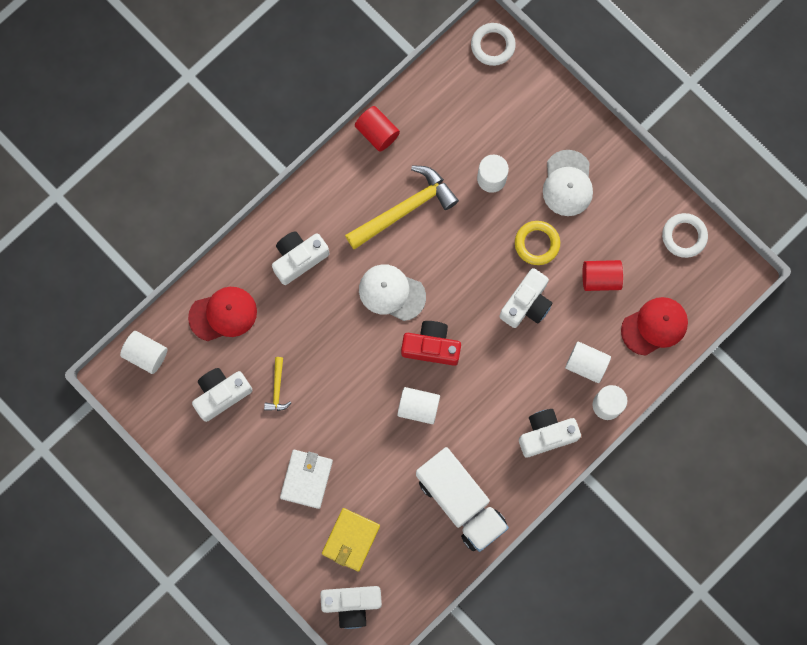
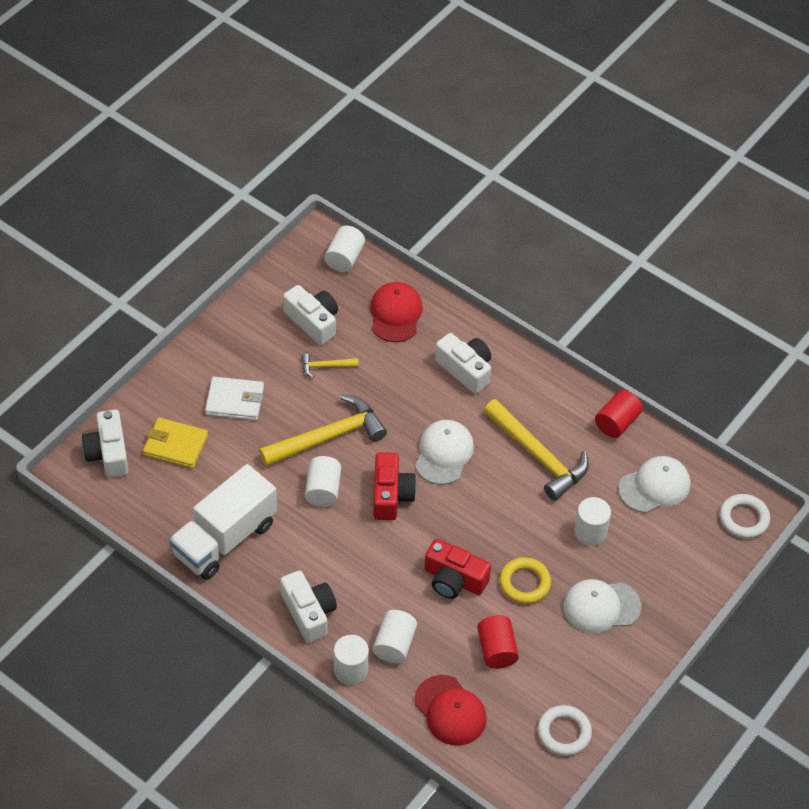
camera: 80 degrees right, 25 degrees down
red cap [188,287,257,341] -> red cap turned 150 degrees counterclockwise [371,282,423,342]
white camera [499,268,552,328] -> red camera [424,539,491,599]
none -> yellow hammer [259,395,387,467]
none -> white cap [618,456,690,513]

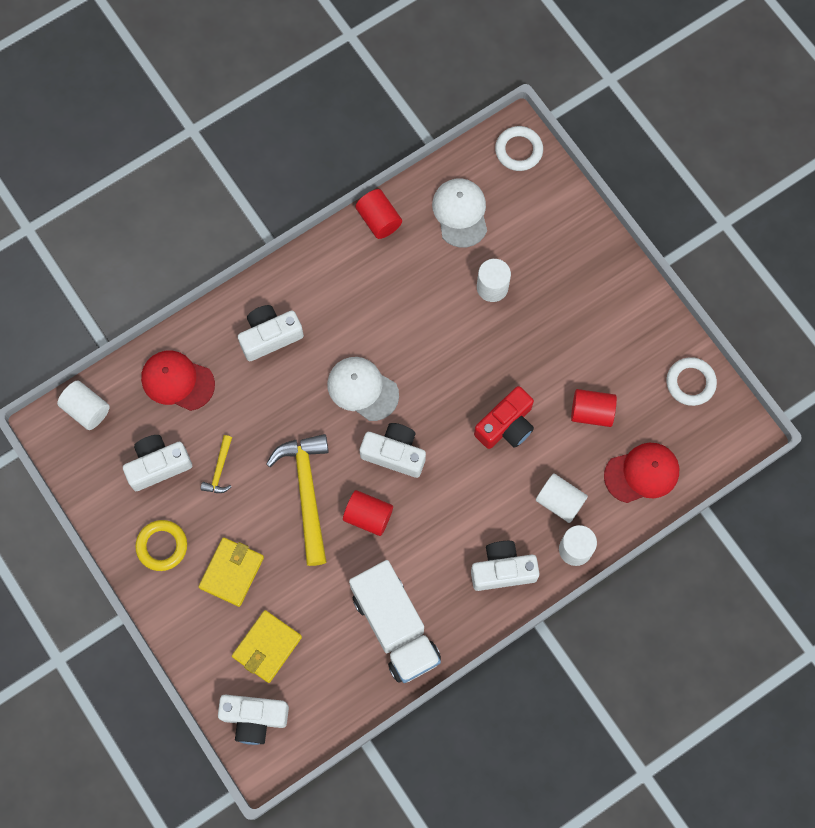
camera: 70 degrees left, 20 degrees up
white wallet [205,377,264,420] -> yellow wallet [199,537,264,607]
white cylinder [305,456,341,507] -> red cylinder [343,490,393,536]
red camera [373,452,417,520] -> white camera [360,423,426,478]
yellow hammer [484,399,589,501] -> none
yellow ring [499,557,551,604] -> yellow ring moved to [135,520,187,571]
white cap [563,579,641,633] -> none

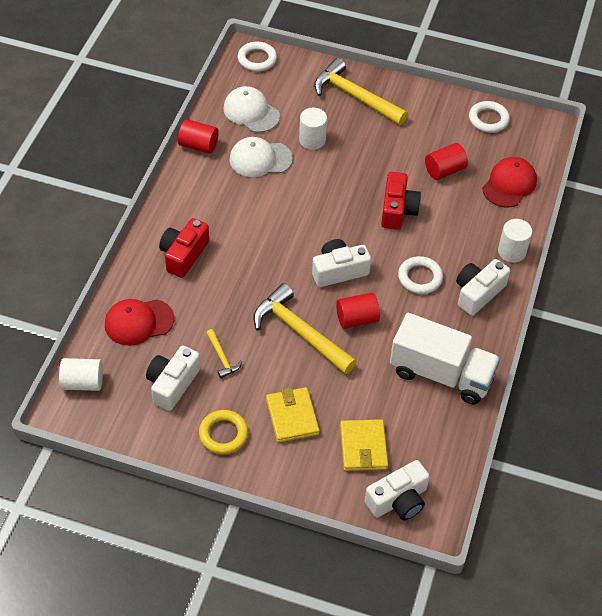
camera: 40 degrees left, 20 degrees down
white camera [238,305,304,361] -> red camera [159,218,209,278]
white cap [327,357,399,421] -> white cap moved to [229,137,293,177]
white cylinder [536,473,588,523] -> none
none -> yellow hammer [314,58,408,125]
none -> white ring [398,256,443,294]

